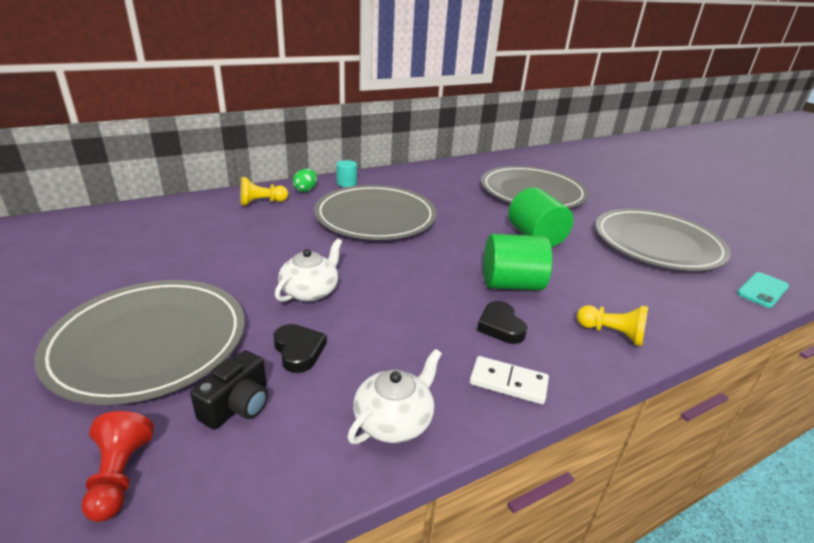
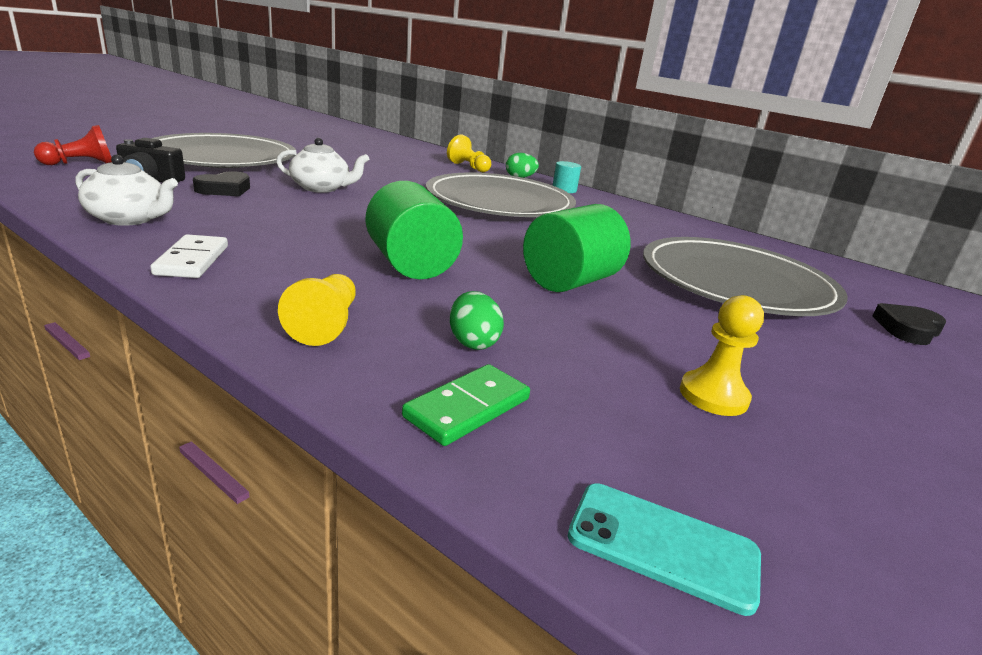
camera: 65 degrees right, 5 degrees down
black heart [477,301,527,344] -> black heart moved to [872,303,946,345]
grey plate [595,209,731,271] -> yellow pawn [680,295,764,416]
none -> green domino [402,364,530,446]
none -> green egg [450,291,504,350]

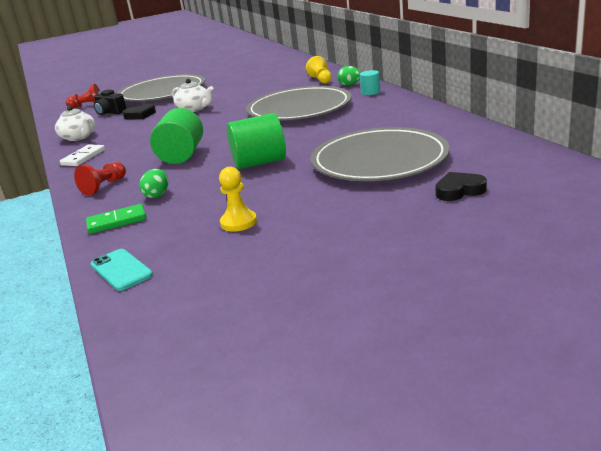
camera: 35 degrees right, 0 degrees up
yellow pawn [278,274,356,346] -> red pawn [74,162,126,196]

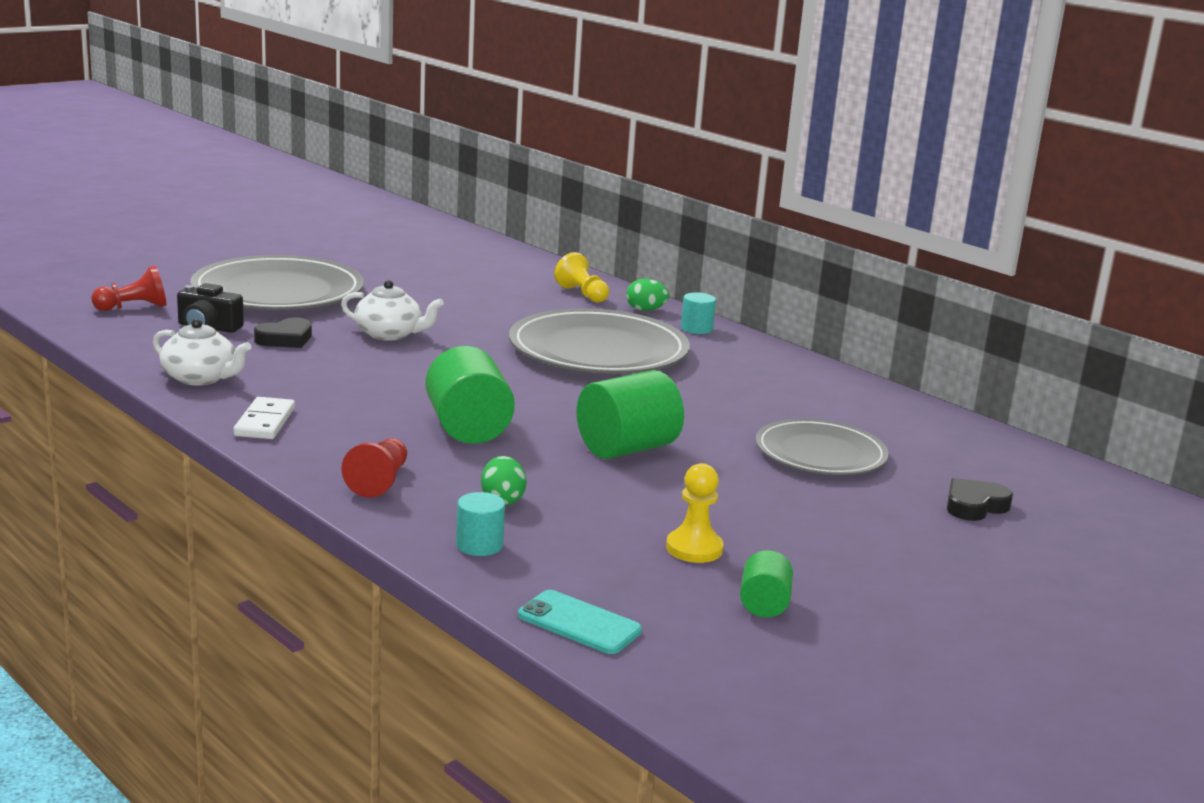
camera: 25 degrees left, 5 degrees down
green domino [86,204,147,234] -> turquoise cylinder [456,492,505,556]
grey plate [311,127,450,181] -> grey plate [756,419,889,475], size x0.63
none -> green cylinder [740,550,793,618]

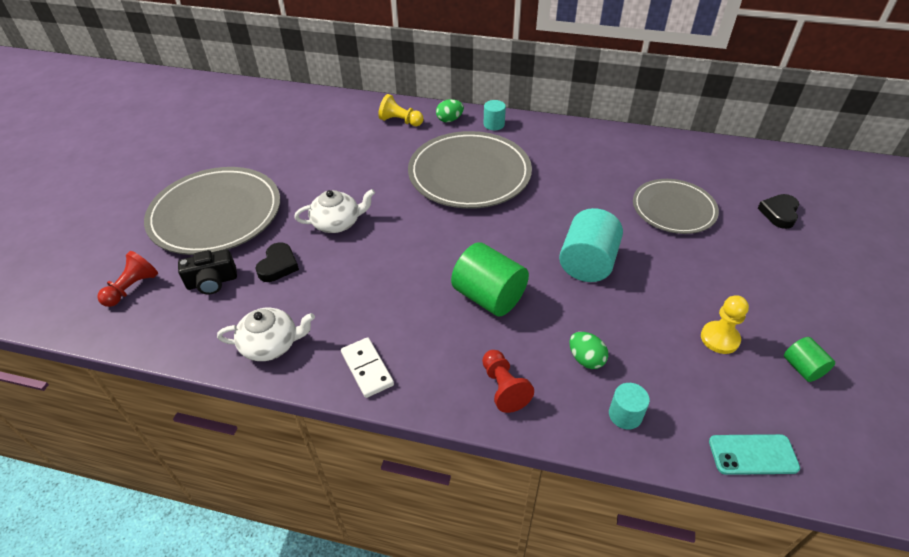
camera: 30 degrees left, 25 degrees up
green cylinder [577,370,684,459] -> turquoise cylinder [559,208,623,282]

